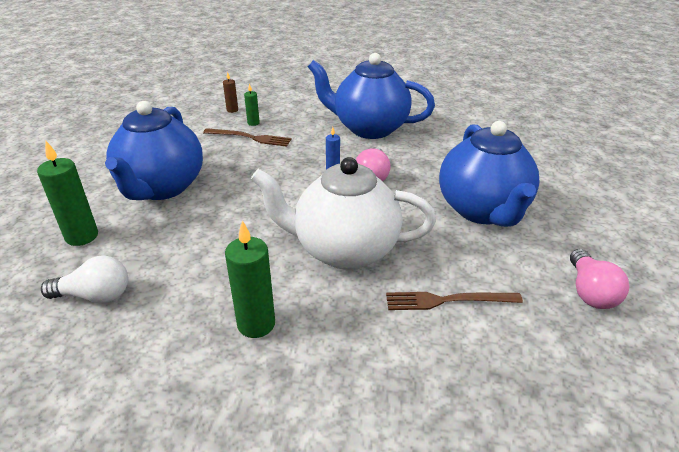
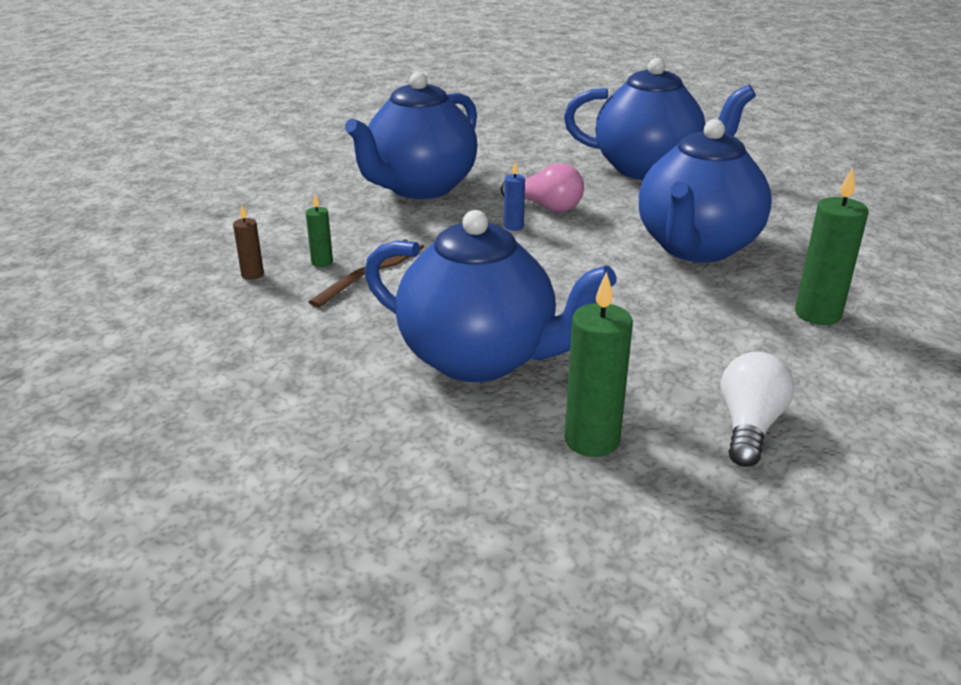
camera: 70 degrees left, 5 degrees down
white teapot [251,157,436,270] -> blue teapot [639,119,772,263]
brown fork [386,292,523,310] -> none
pink light bulb [570,249,629,309] -> none

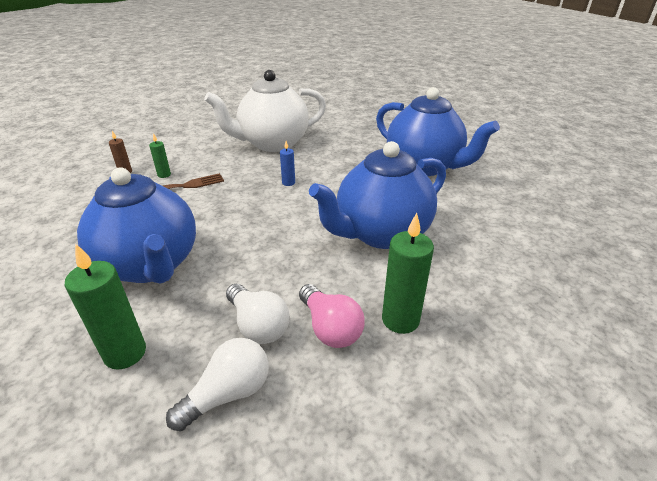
camera: 30 degrees right, 5 degrees up
blue teapot [345,72,478,199] -> white teapot [204,70,326,152]
pink light bulb [500,163,584,212] -> pink light bulb moved to [299,284,364,348]
none -> white light bulb [226,284,290,344]

